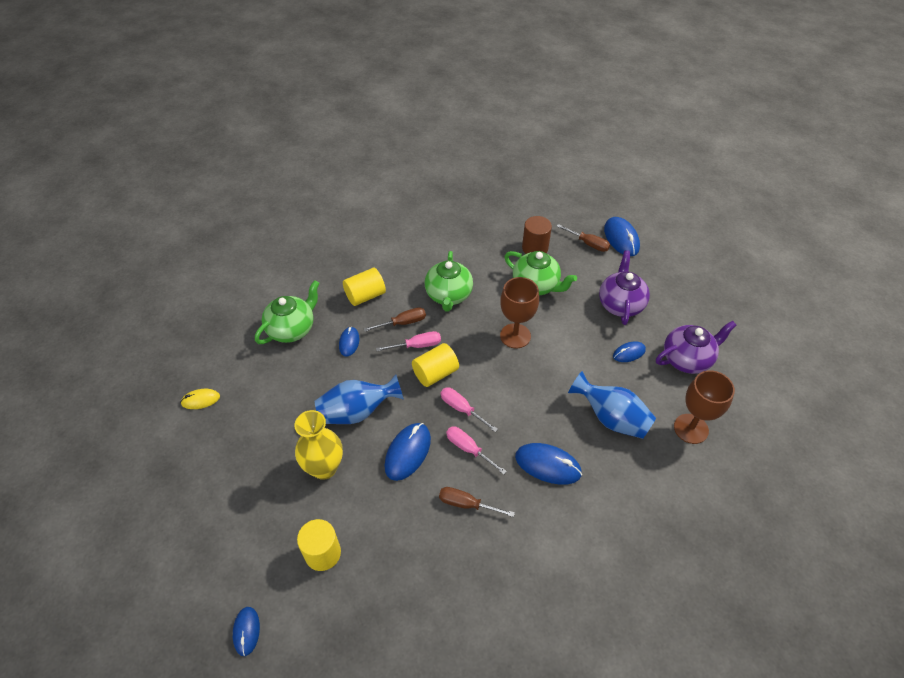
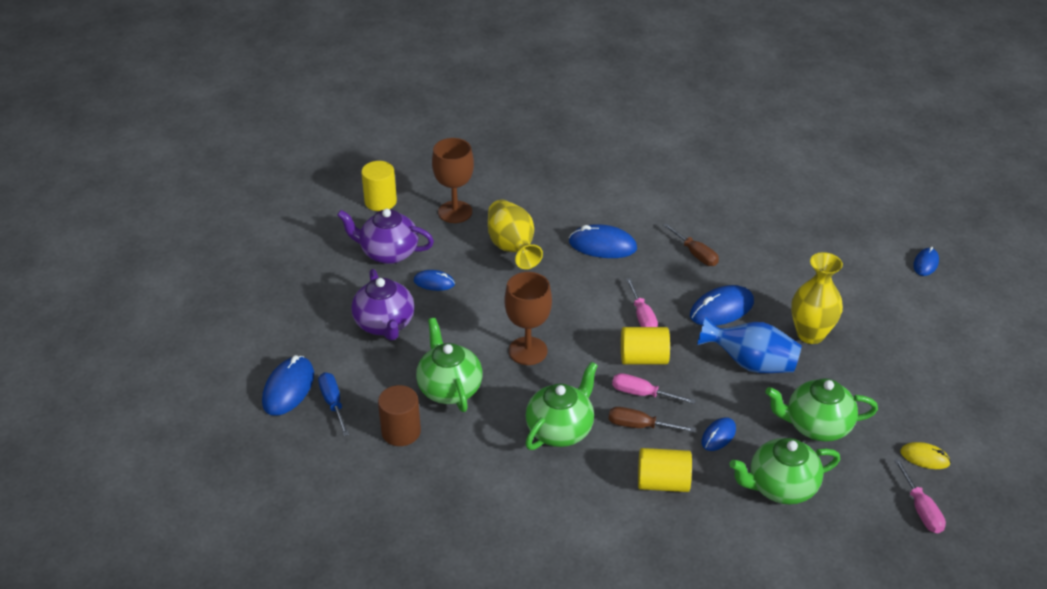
camera: 145 degrees left, 10 degrees down
yellow cylinder [297,519,341,571] -> yellow cylinder moved to [361,161,397,211]
pink screwdriver [446,426,507,475] -> pink screwdriver moved to [894,459,946,533]
blue mouse [515,443,582,485] -> blue mouse turned 45 degrees counterclockwise [569,224,637,258]
brown screwdriver [556,224,610,252] -> blue screwdriver [318,372,349,436]
blue vase [568,371,656,439] -> yellow vase [488,199,543,269]
purple teapot [599,250,650,325] -> purple teapot turned 60 degrees counterclockwise [351,269,414,340]
none -> green teapot [765,378,878,442]

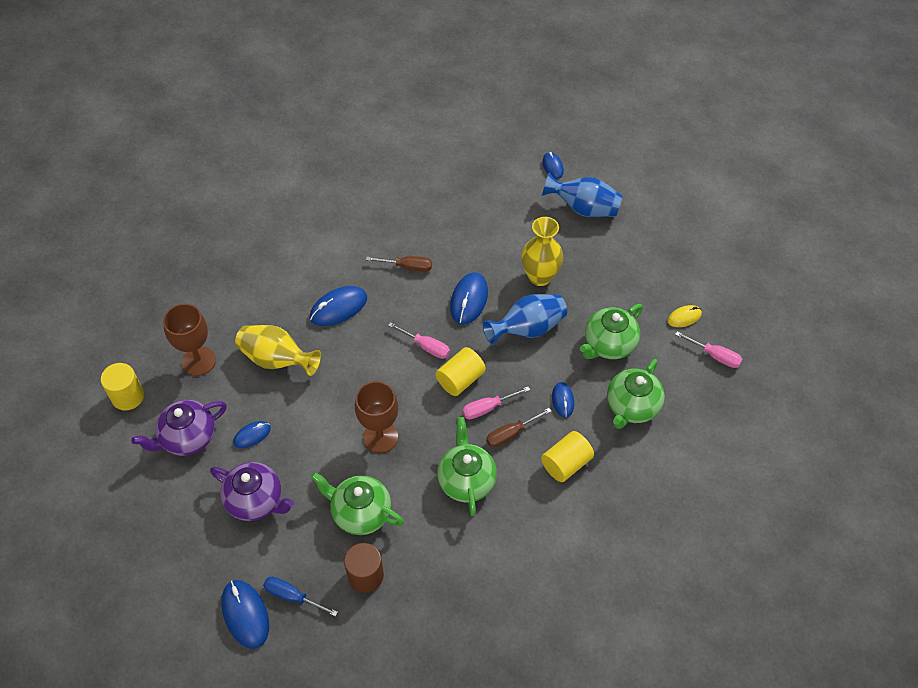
camera: 45 degrees left, 15 degrees up
none -> blue vase [542,173,623,217]

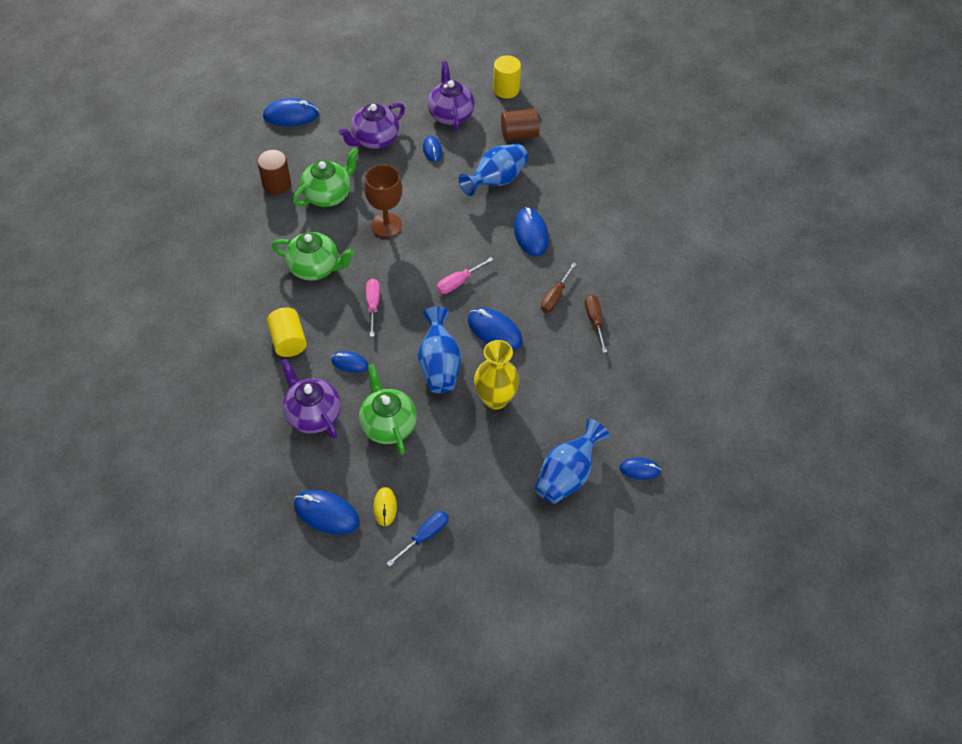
camera: 110 degrees right, 0 degrees up
brown goblet [163,304,216,376] -> brown cylinder [501,109,539,140]
yellow vase [235,325,321,376] -> blue vase [459,144,529,196]
blue screwdriver [263,577,338,617] -> blue screwdriver moved to [386,511,449,567]
yellow cylinder [436,347,486,396] -> none
brown screwdriver [486,408,551,448] -> brown screwdriver moved to [585,294,607,353]
green teapot [607,359,665,429] -> purple teapot [281,359,341,439]
pink screwdriver [675,331,742,368] -> blue mouse [294,490,360,535]

